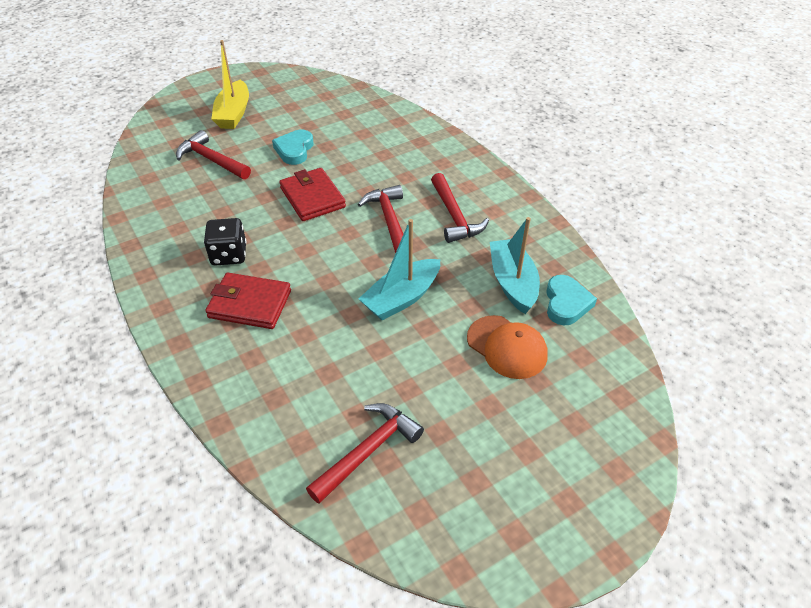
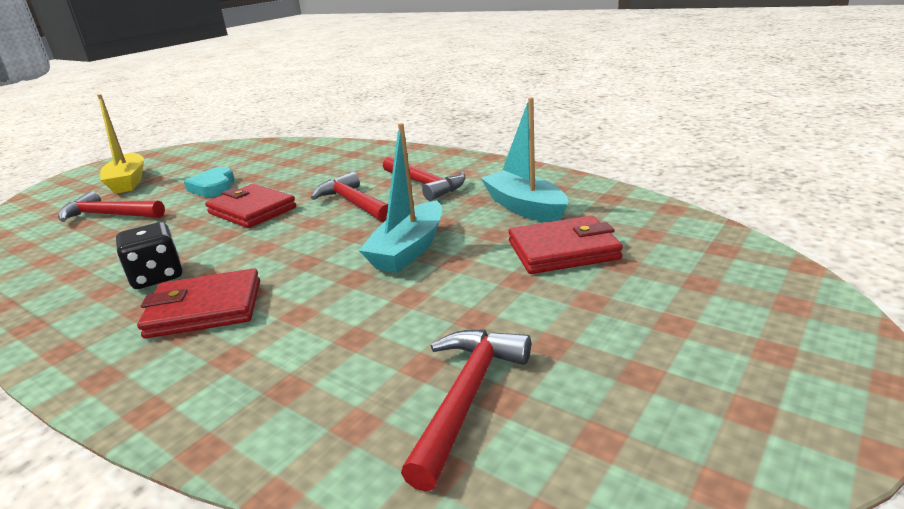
camera: 20 degrees left, 20 degrees down
orange cap [467,315,548,379] -> red wallet [508,215,623,274]
turquoise heart [546,275,597,325] -> none

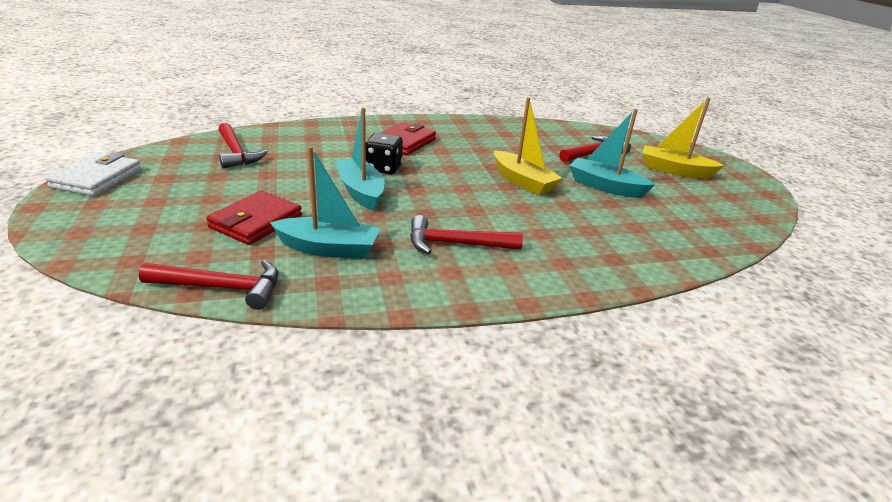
camera: 125 degrees right, 5 degrees up
black dice [116,222,182,289] -> black dice moved to [366,133,403,175]
turquoise heart [184,167,235,197] -> turquoise boat [569,109,655,198]
red wallet [205,184,296,228] -> yellow boat [494,97,562,195]
red hammer [311,172,388,222] -> red hammer moved to [139,260,278,310]
none -> white wallet [45,152,141,196]

